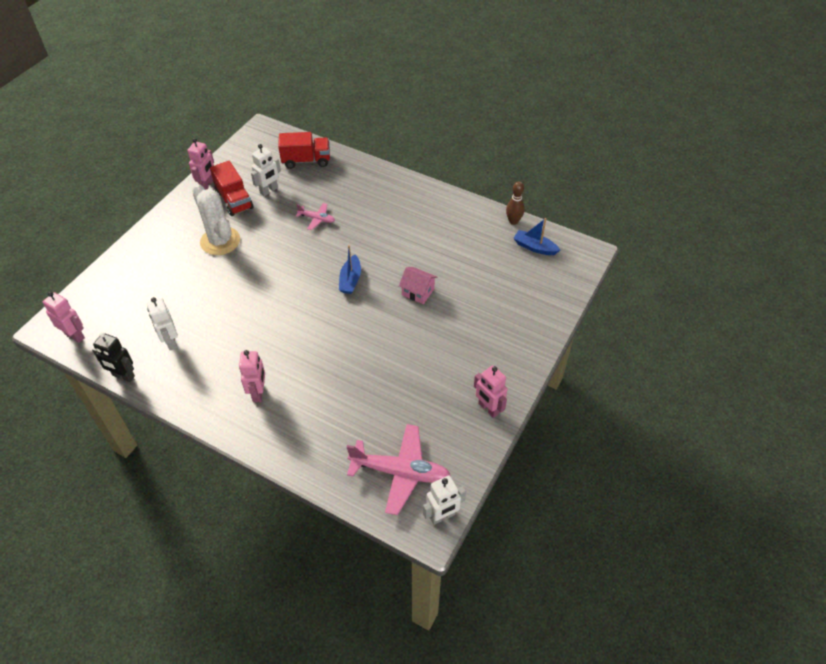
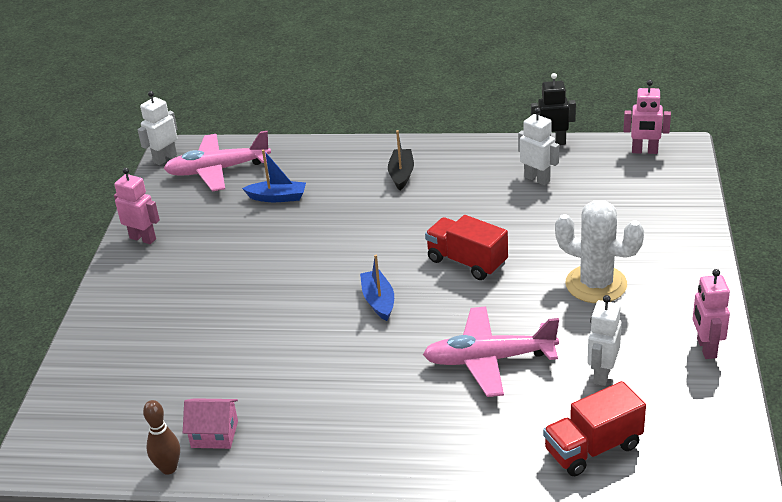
camera: 160 degrees right, 15 degrees down
red truck [210,161,253,216] -> red truck moved to [425,215,508,280]
pink robot [239,350,265,402] -> black boat [388,130,414,190]
pink plane [296,203,335,230] -> pink plane [423,306,559,397], size x1.98
pink house [399,267,437,304] -> pink house moved to [183,398,238,449]
blue boat [514,218,560,255] -> blue boat moved to [242,150,306,202]

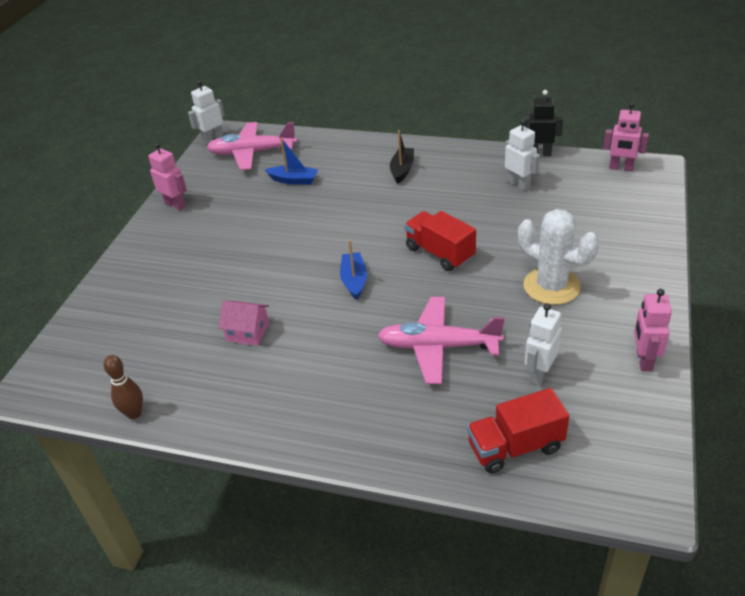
camera: 10 degrees right, 5 degrees up
pink house [183,398,238,449] -> pink house moved to [218,301,269,346]

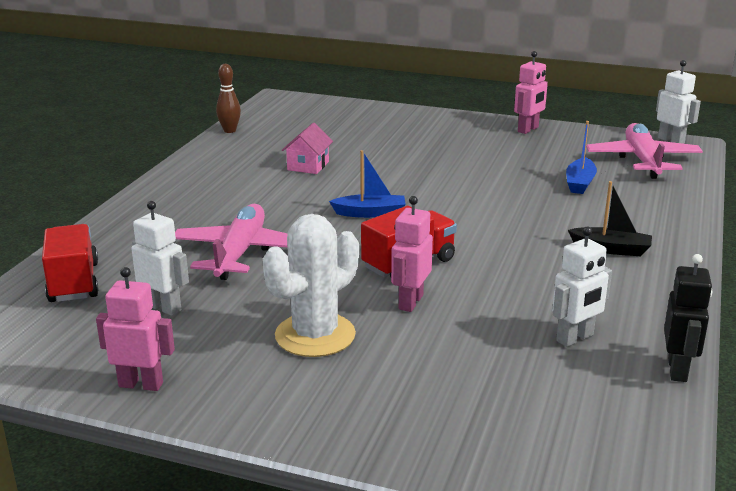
camera: 90 degrees right, 15 degrees down
pink robot [603,102,649,171] -> pink robot moved to [391,196,433,312]

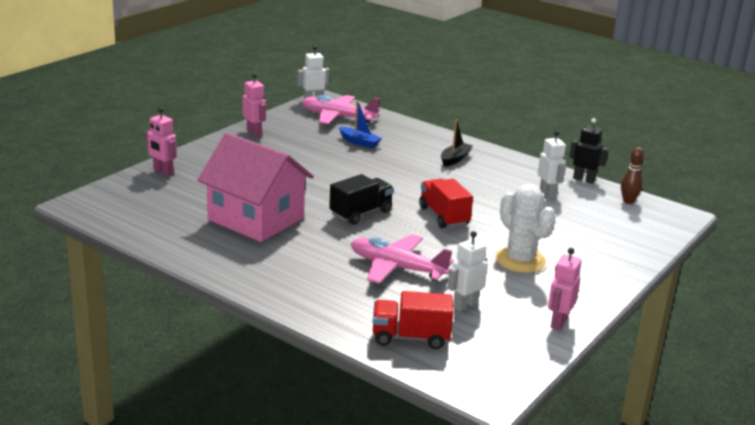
camera: 75 degrees left, 0 degrees up
brown bowling pin [216,64,241,133] -> brown bowling pin moved to [621,147,644,204]
pink house [282,123,333,174] -> pink house [197,133,314,242], size x2.45
blue boat [329,150,406,218] -> black truck [329,174,394,225]
pink robot [391,196,433,312] -> pink robot moved to [146,107,177,176]

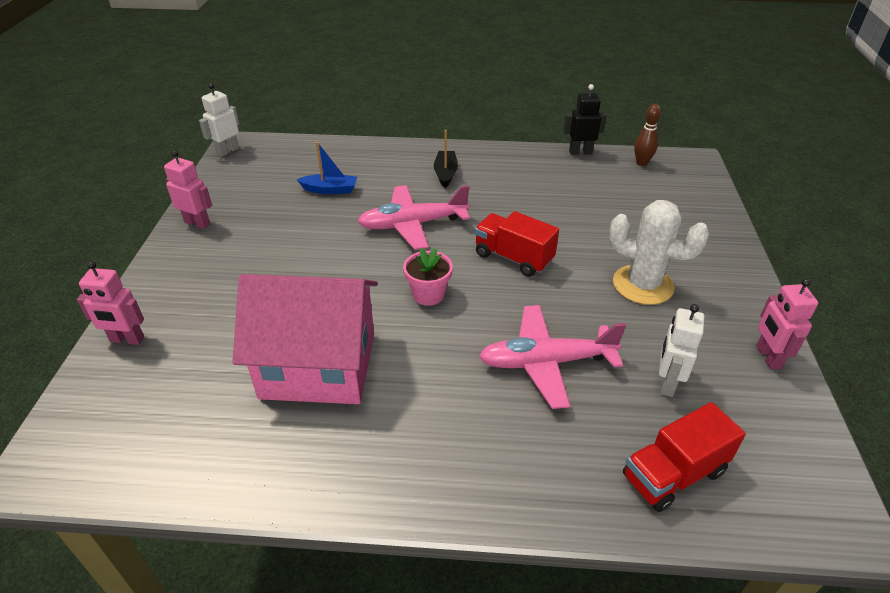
camera: 30 degrees left, 15 degrees up
pink plane [302,95,381,124] -> pink plane moved to [357,185,470,250]
black truck [329,174,394,225] -> pink flower pot [403,248,453,306]
white robot [538,131,566,199] -> none

